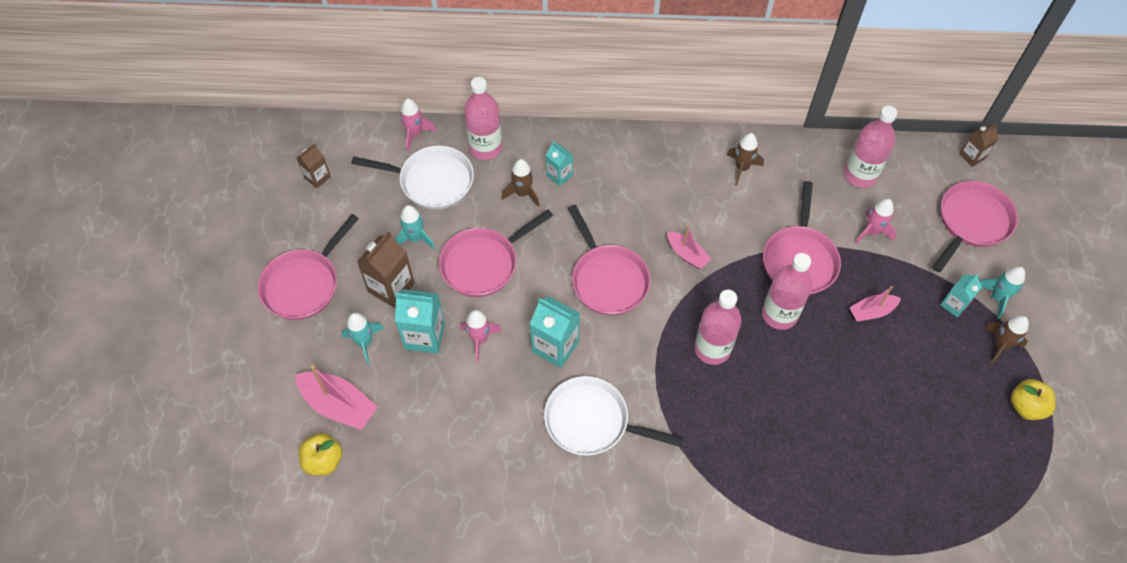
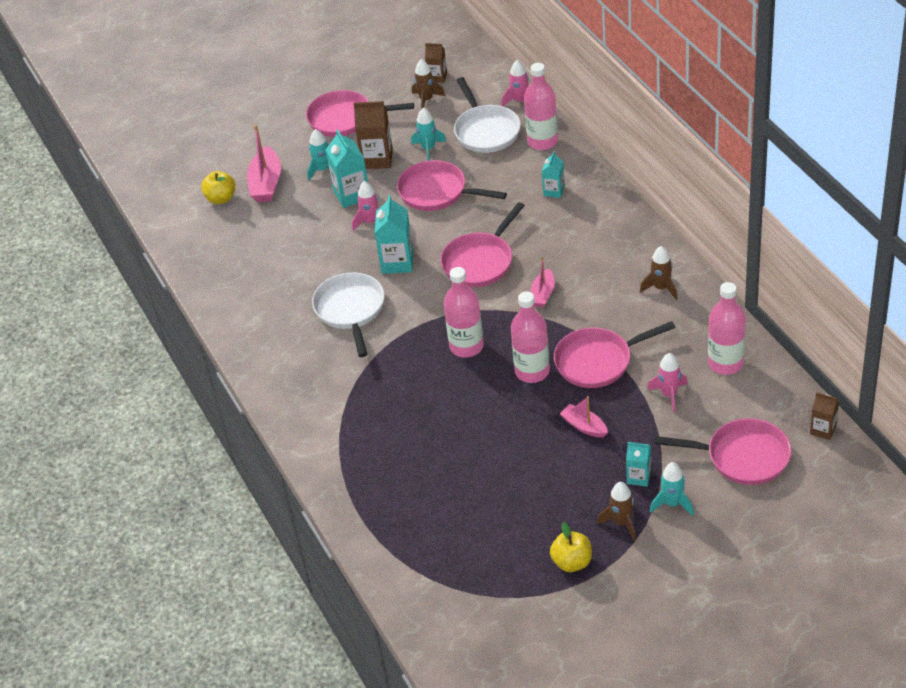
camera: 65 degrees right, 15 degrees down
brown rocket [501,159,540,207] -> brown rocket moved to [412,59,445,109]

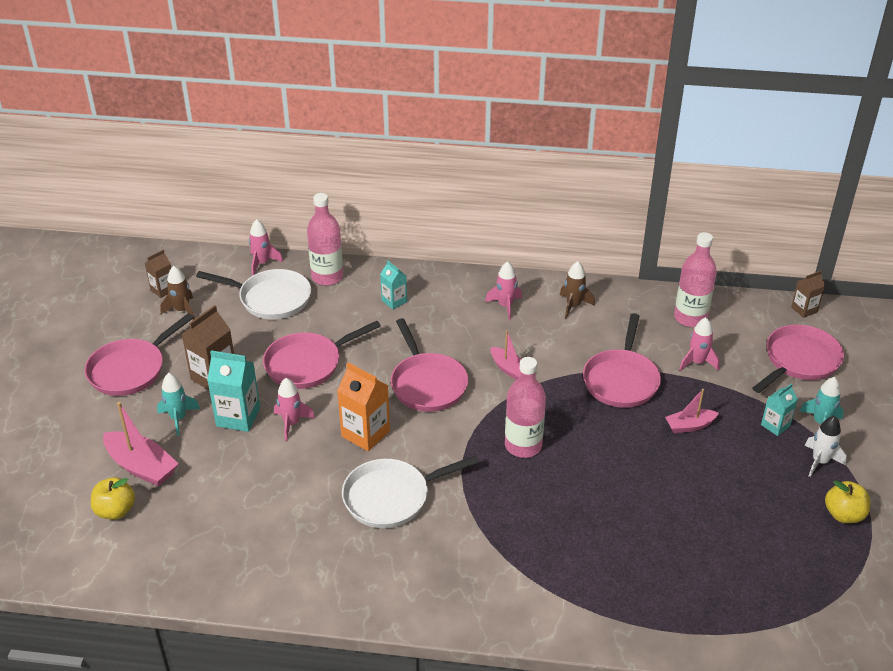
camera: 60 degrees left, 5 degrees down
white pan [312,272,385,357] -> white pan turned 45 degrees counterclockwise [342,456,479,528]
turquoise carton [375,195,413,274] -> orange carton [337,363,390,451]
turquoise rocket [411,108,446,161] -> none
pink bottle [511,291,550,383] -> none
brown rocket [597,482,636,540] -> white rocket [805,416,847,477]
none -> pink rocket [485,261,522,320]

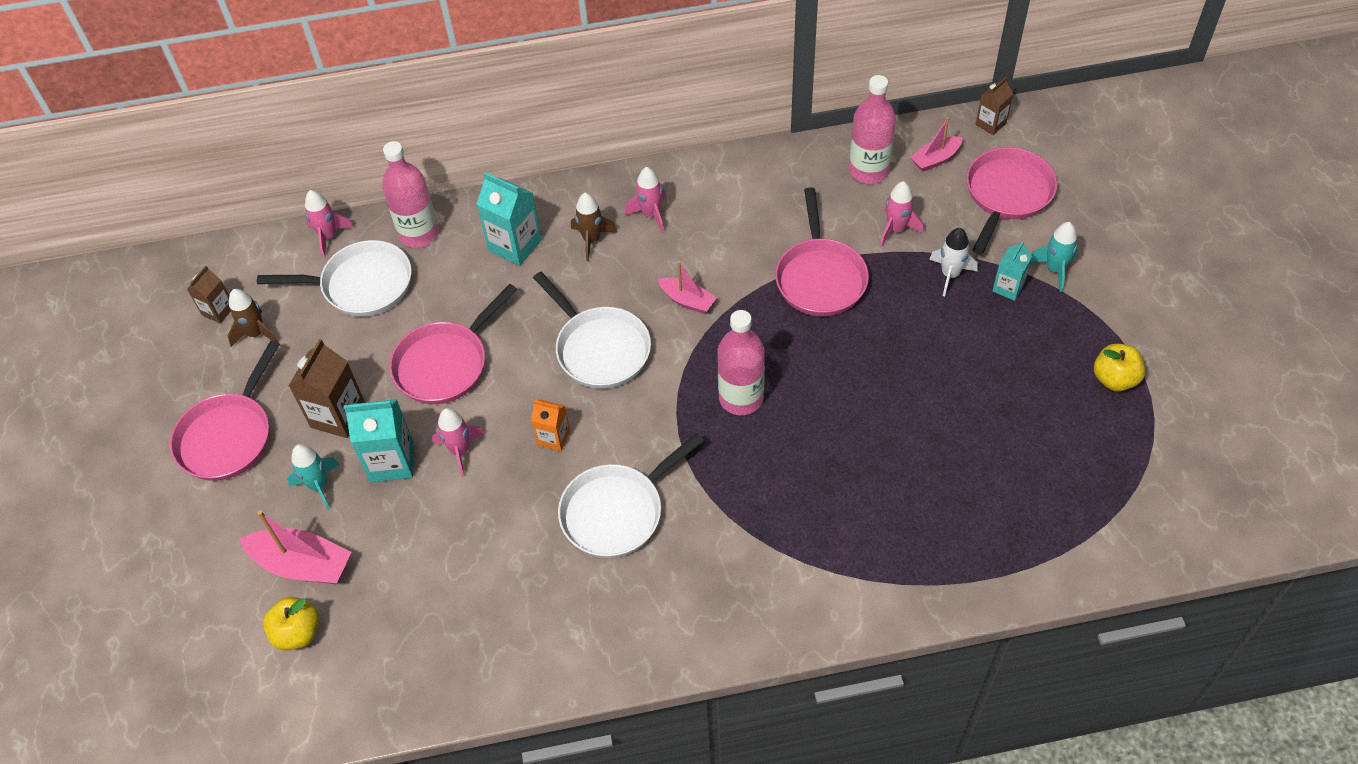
camera: 15 degrees left, 15 degrees up
orange carton [337,363,390,451] -> orange carton [531,399,570,451], size x0.60
turquoise carton [380,260,407,309] -> turquoise carton [476,172,542,266], size x1.67
pink pan [391,318,468,412] -> white pan [533,272,651,389]
brown rocket [560,261,595,319] -> brown rocket moved to [571,193,617,261]
pink boat [665,389,719,433] -> pink boat moved to [910,117,963,172]
white rocket [805,416,847,477] -> white rocket moved to [929,228,978,296]

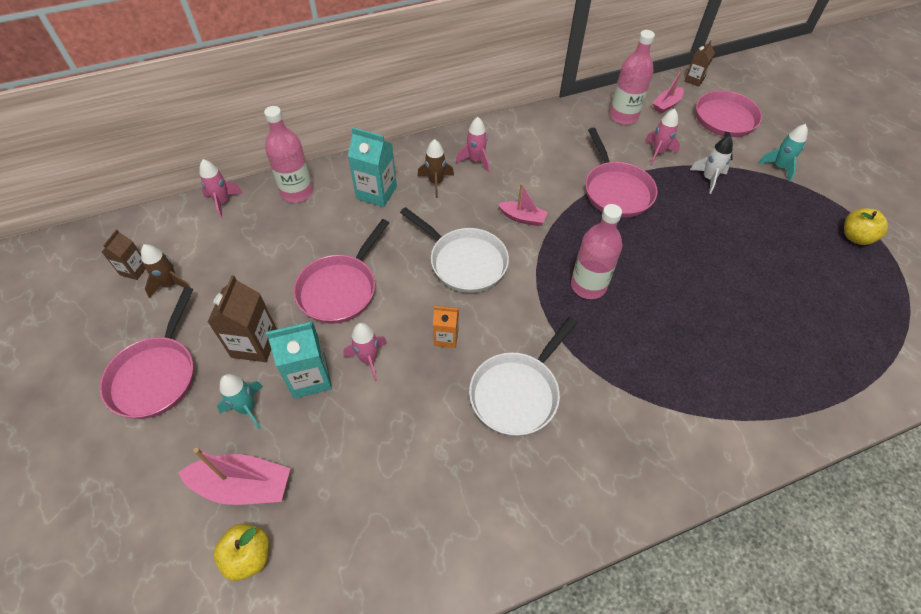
camera: 15 degrees left, 0 degrees up
white pan [257,240,412,317] -> none
turquoise carton [993,241,1032,301] -> none

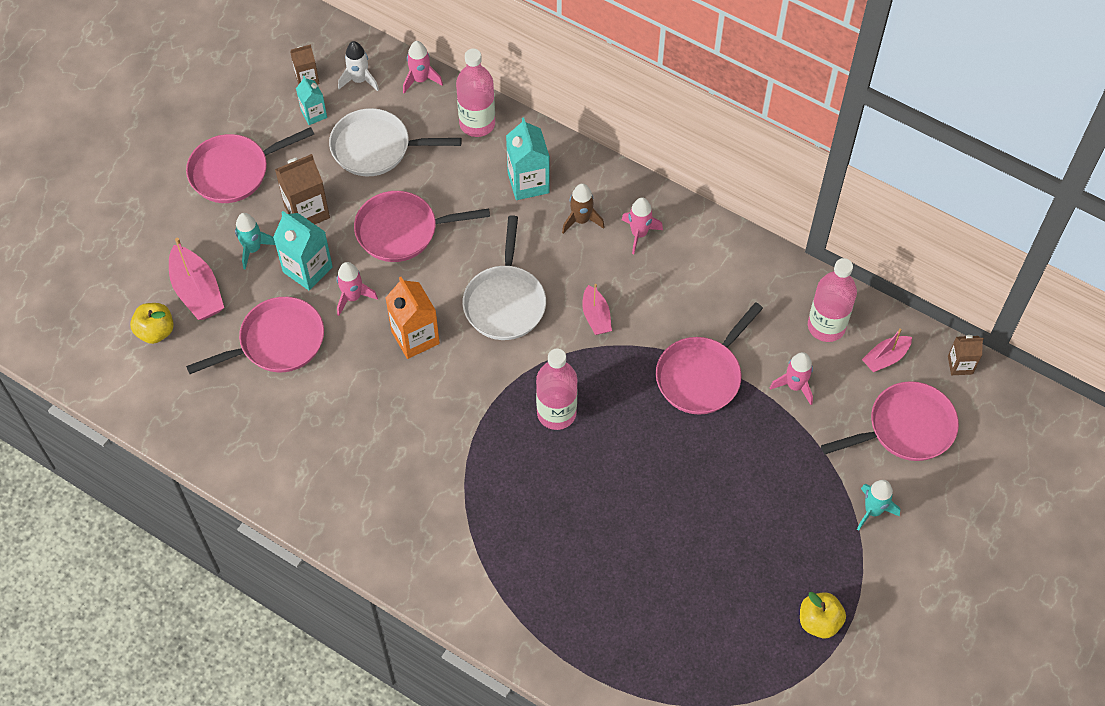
camera: 55 degrees right, 5 degrees up
brown rocket [141,244,191,298] -> turquoise carton [296,76,327,125]
orange carton [433,306,459,348] -> orange carton [386,277,440,359], size x1.67
white pan [469,317,577,436] -> white pan moved to [329,108,462,176]
pink boat [653,68,684,114] -> pink boat turned 45 degrees counterclockwise [862,328,912,372]
white rocket [690,136,733,194] -> white rocket moved to [338,41,379,91]
none -> pink pan [186,297,324,374]

